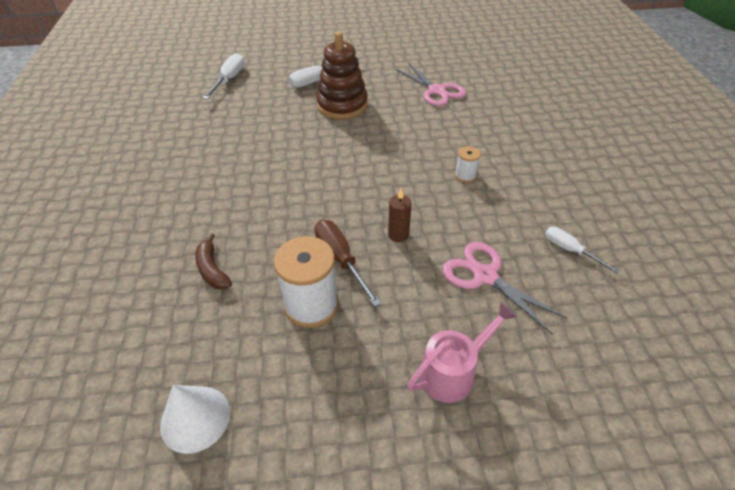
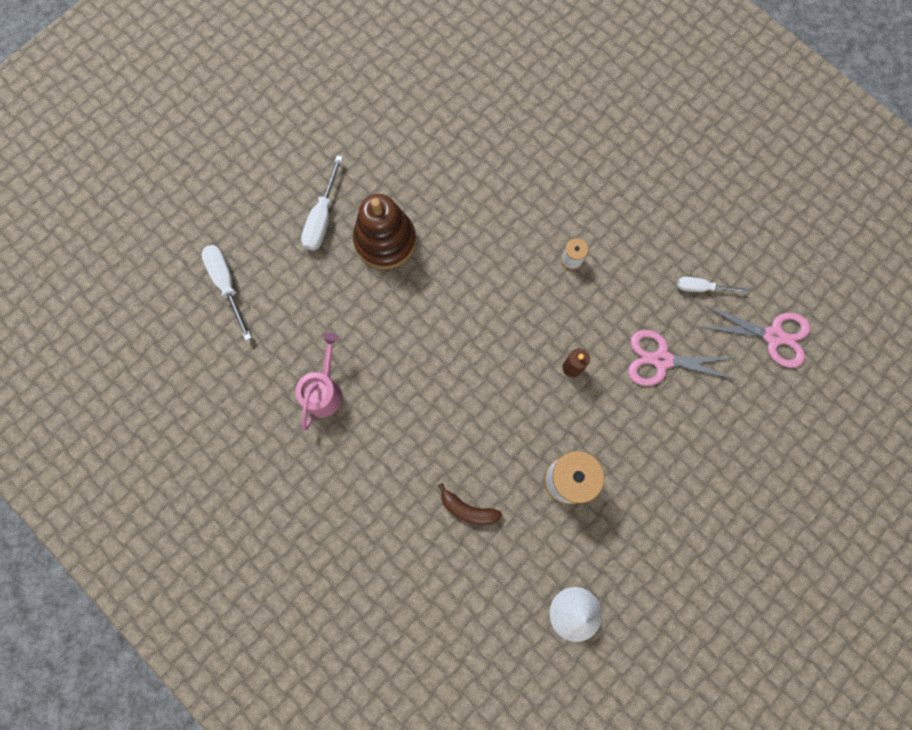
camera: 40 degrees left, 30 degrees up
brown screwdriver [315,220,382,307] -> none
pink scissors [395,64,466,106] -> pink scissors moved to [700,306,810,368]
pink watering can [408,302,517,403] -> pink watering can moved to [295,332,342,431]

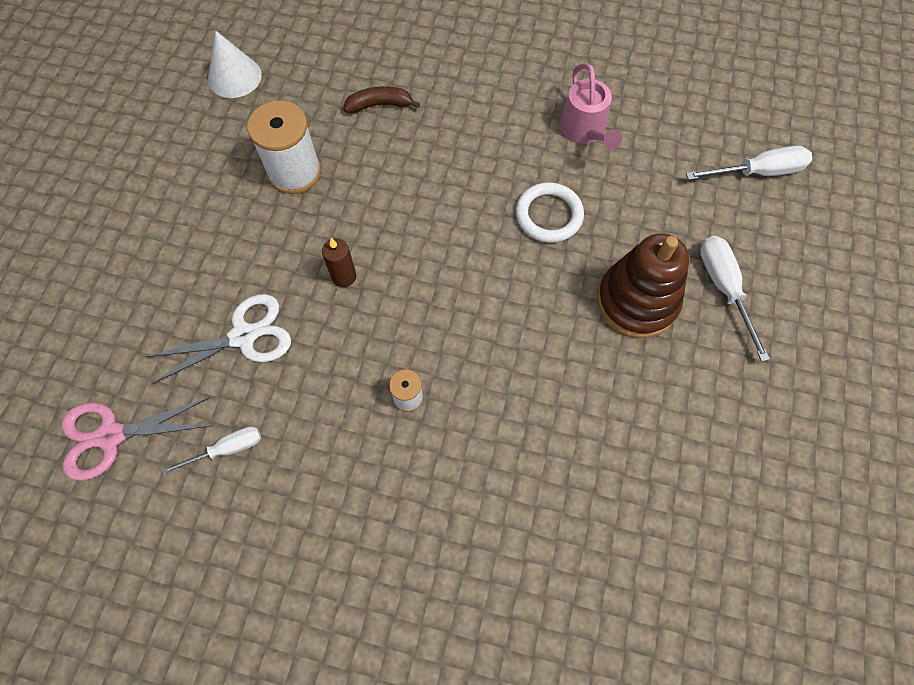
camera: 150 degrees right, 10 degrees down
white screwdriver [201,245,252,341] -> white screwdriver turned 45 degrees counterclockwise [686,145,812,180]
pink scissors [628,330,737,386] -> white scissors [144,294,291,385]
none -> white ring [516,182,584,243]

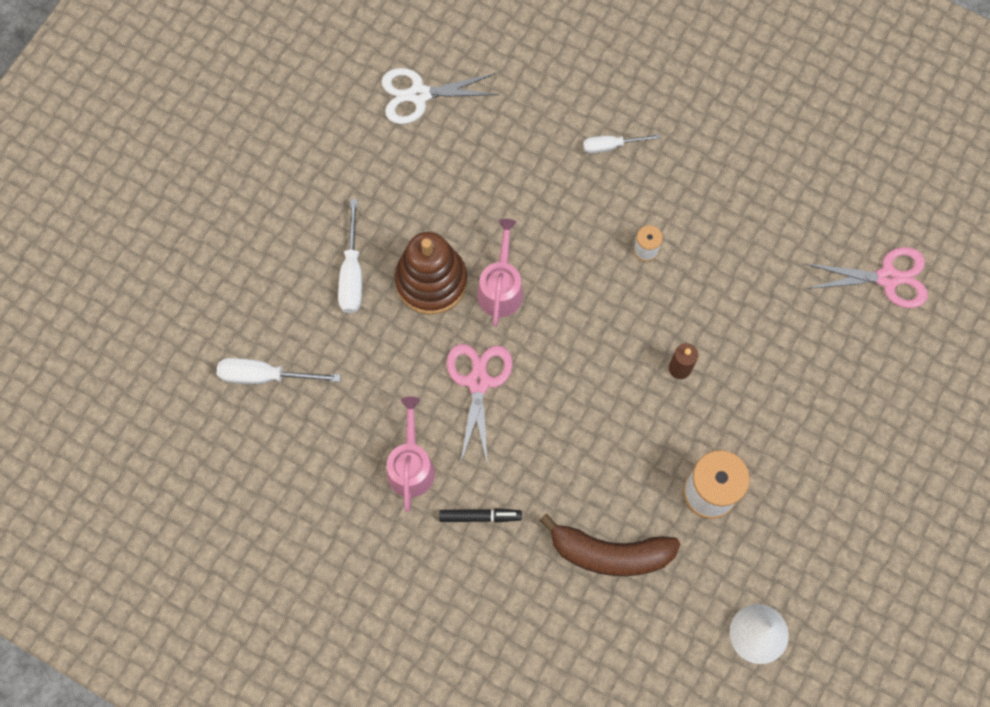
camera: 165 degrees left, 5 degrees up
white scissors [144,294,291,385] -> white scissors moved to [381,68,500,124]
white screwdriver [162,426,261,475] -> white screwdriver moved to [583,134,660,154]
brown banana [344,86,420,113] -> brown banana [539,514,680,576], size x1.76
white ring [516,182,584,243] -> pink scissors [447,344,513,462]
none -> black marker [439,509,522,523]
none -> pink watering can [477,219,523,327]

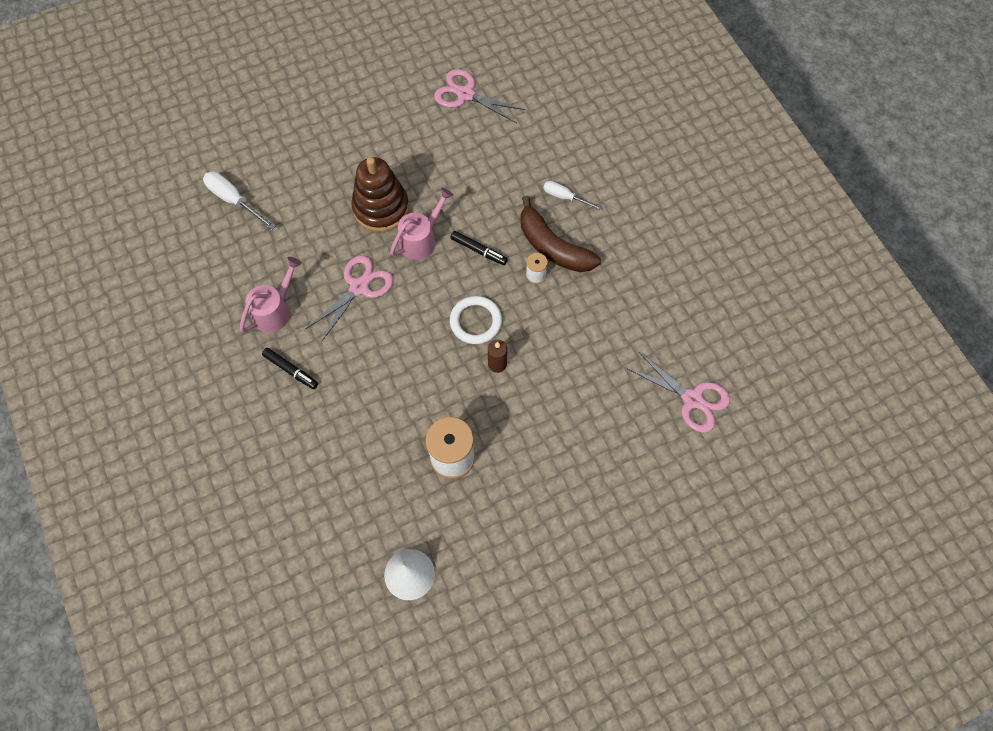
camera: 35 degrees right, 5 degrees down
white screwdriver [338,199,362,313] -> none
white scissors [381,68,500,124] -> pink scissors [434,69,525,123]
brown banana [539,514,680,576] -> brown banana moved to [520,196,601,272]
none -> black marker [450,231,508,265]
none -> white ring [450,296,502,344]

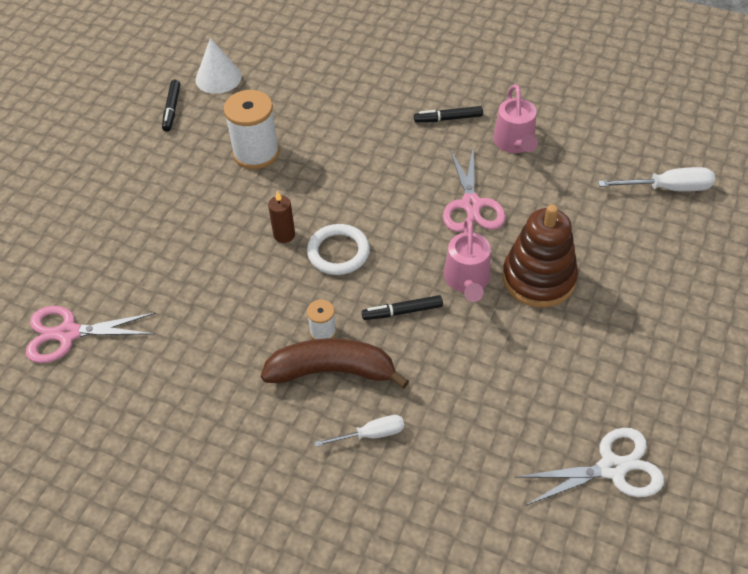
camera: 140 degrees right, 15 degrees down
pink scissors [434,69,525,123] -> white scissors [516,428,664,506]
none -> black marker [162,80,180,132]

